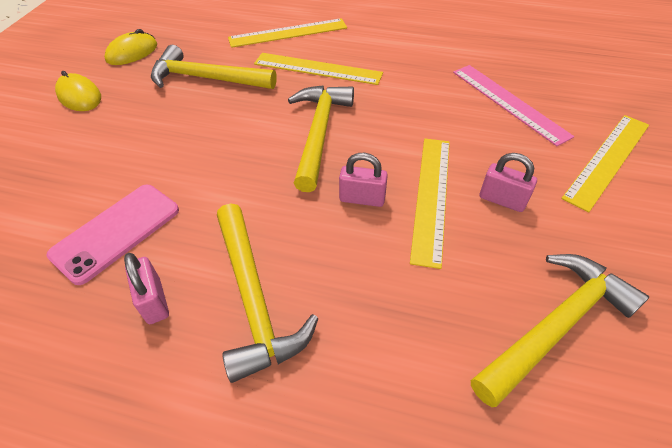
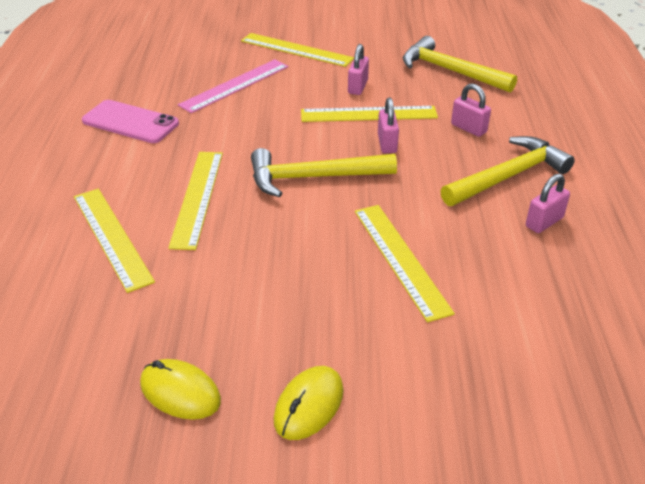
camera: 105 degrees left, 10 degrees down
pink phone [47,185,179,285] -> pink phone moved to [82,100,179,143]
yellow hammer [151,45,277,89] -> none
none -> yellow ruler [355,205,455,322]
none -> pink padlock [451,83,491,137]

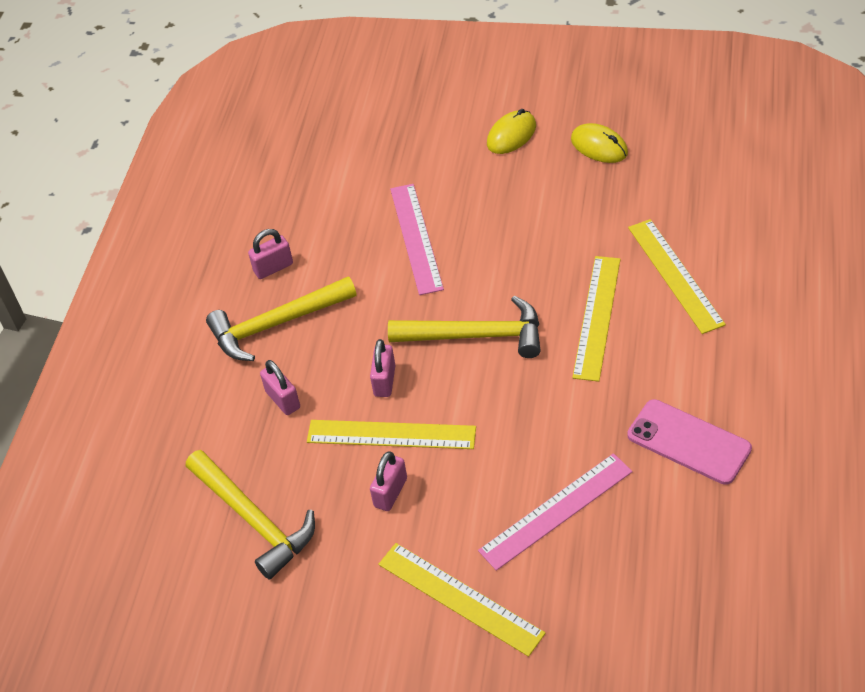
camera: 165 degrees left, 10 degrees up
yellow ruler [355,205,455,322] -> pink ruler [390,184,444,295]

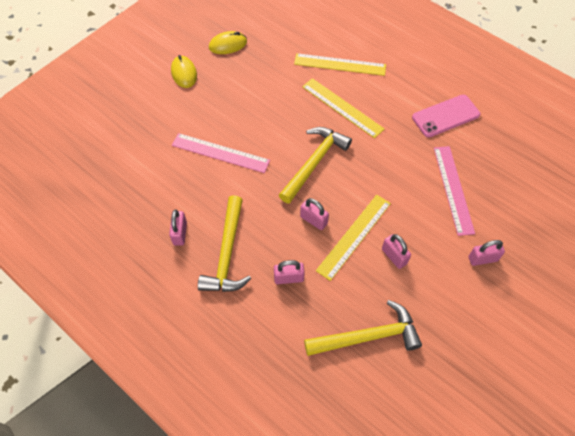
camera: 65 degrees left, 10 degrees up
yellow ruler [378,543,546,657] -> pink padlock [469,240,505,266]

